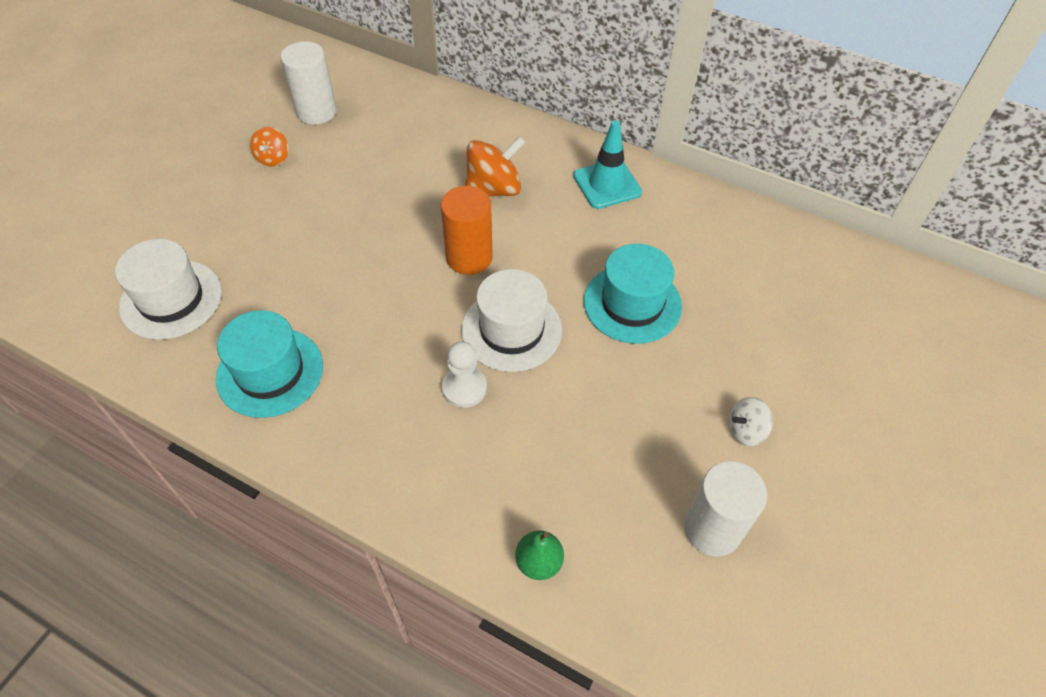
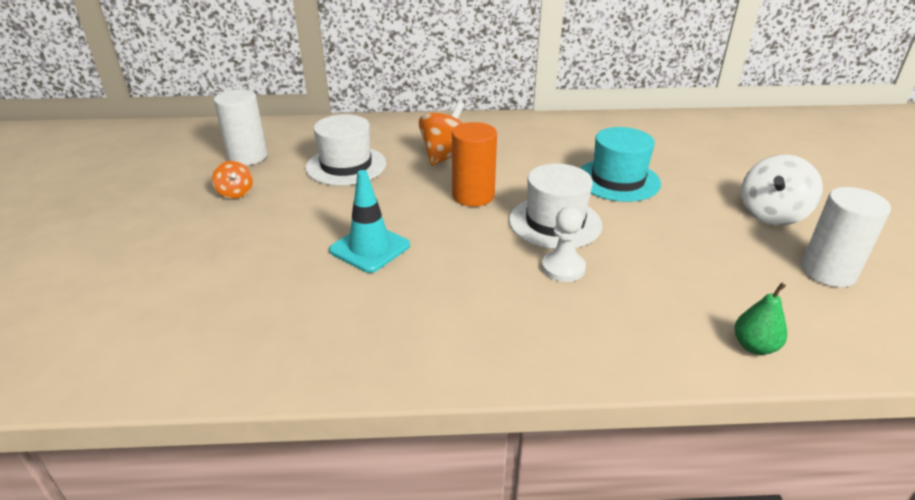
camera: 30 degrees left, 20 degrees down
white hat [115,239,222,340] -> white hat moved to [305,114,386,186]
turquoise hat [216,310,323,418] -> none
turquoise traffic cone [573,120,642,209] -> turquoise traffic cone moved to [329,170,410,273]
white spinning top [728,397,773,446] -> white spinning top [741,155,823,225], size x1.76

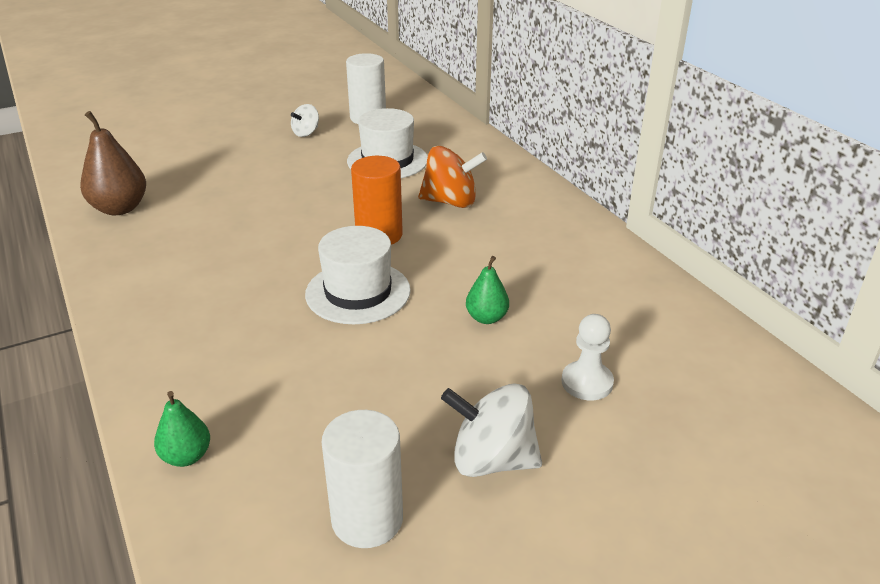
camera: 65 degrees right, 0 degrees up
orange spinning top [212,161,253,199] -> white spinning top [291,104,319,137]
turquoise traffic cone [329,170,410,273] -> none
white pawn [542,207,586,282] -> white pawn moved to [561,314,614,400]
turquoise hat [580,127,661,202] -> green pear [466,256,509,324]
none -> brown pear [80,111,146,215]

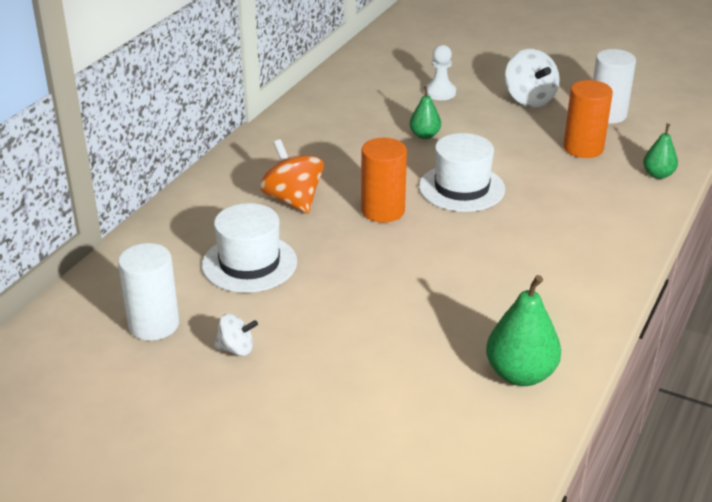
camera: 125 degrees left, 0 degrees up
brown pear [80,111,146,215] -> green pear [486,275,561,386]
none -> orange cylinder [563,80,613,158]

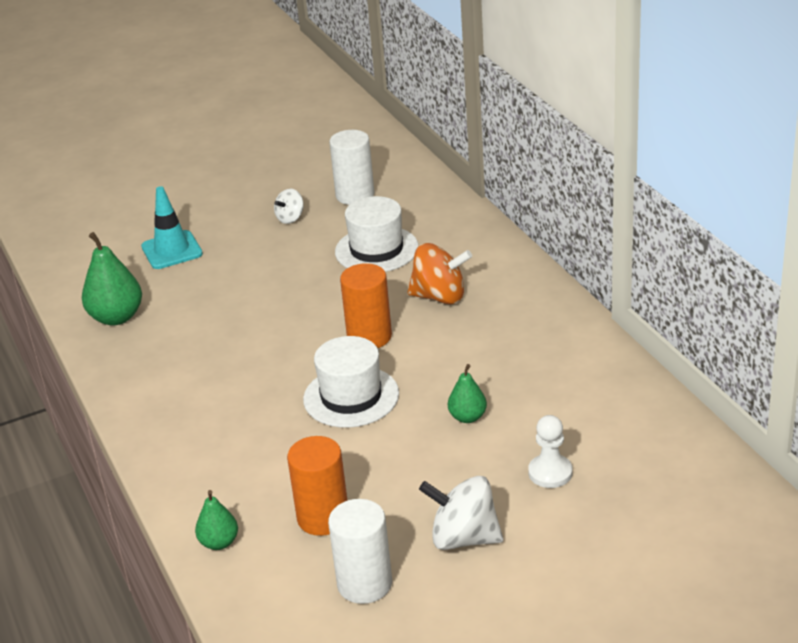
camera: 130 degrees right, 0 degrees up
none -> turquoise traffic cone [141,186,203,269]

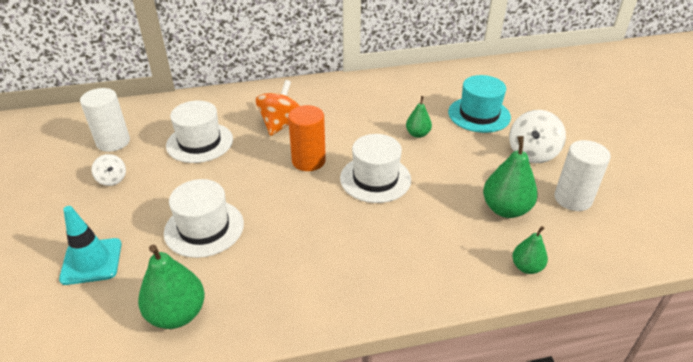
camera: 80 degrees left, 5 degrees up
orange cylinder [287,436,348,536] -> green pear [483,136,538,218]
white pawn [528,415,573,488] -> turquoise hat [448,75,511,133]
none -> white hat [164,179,244,258]

